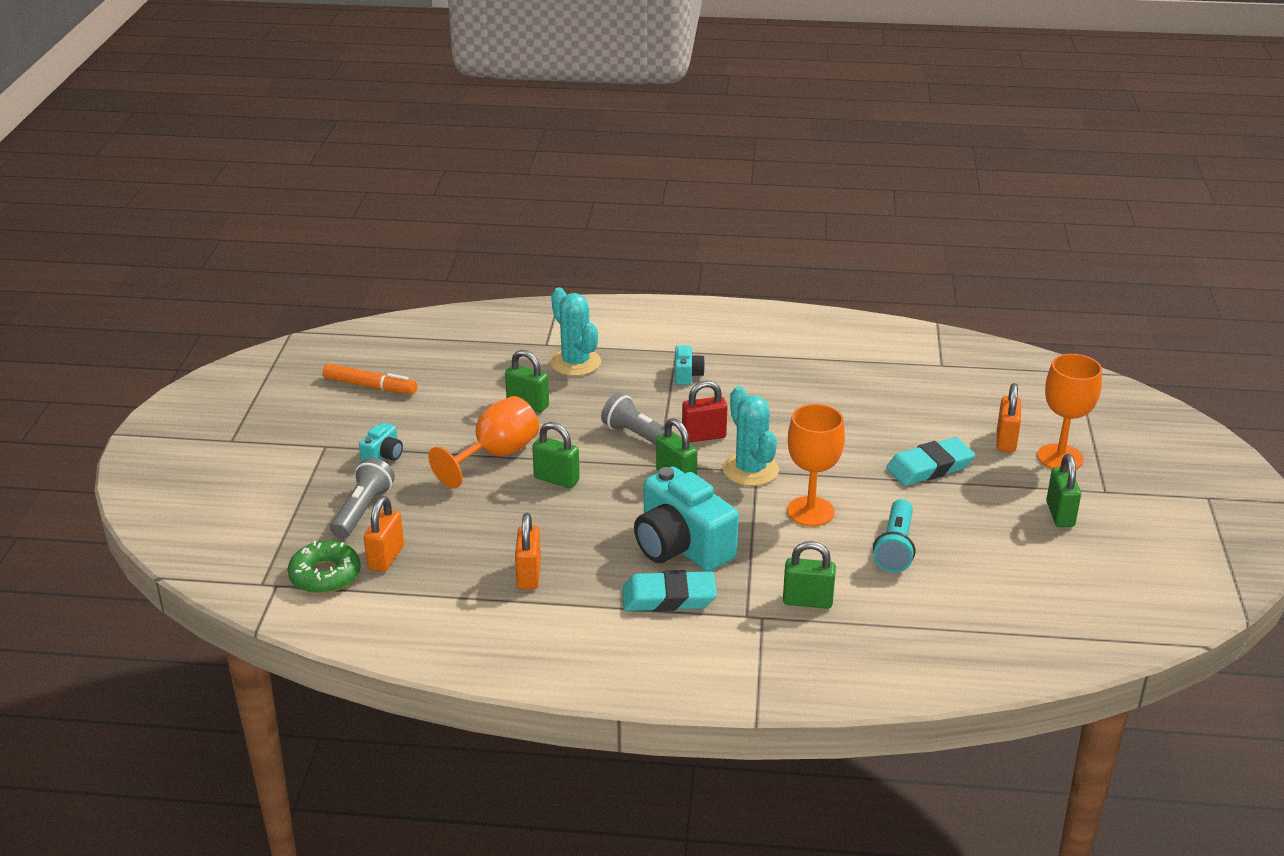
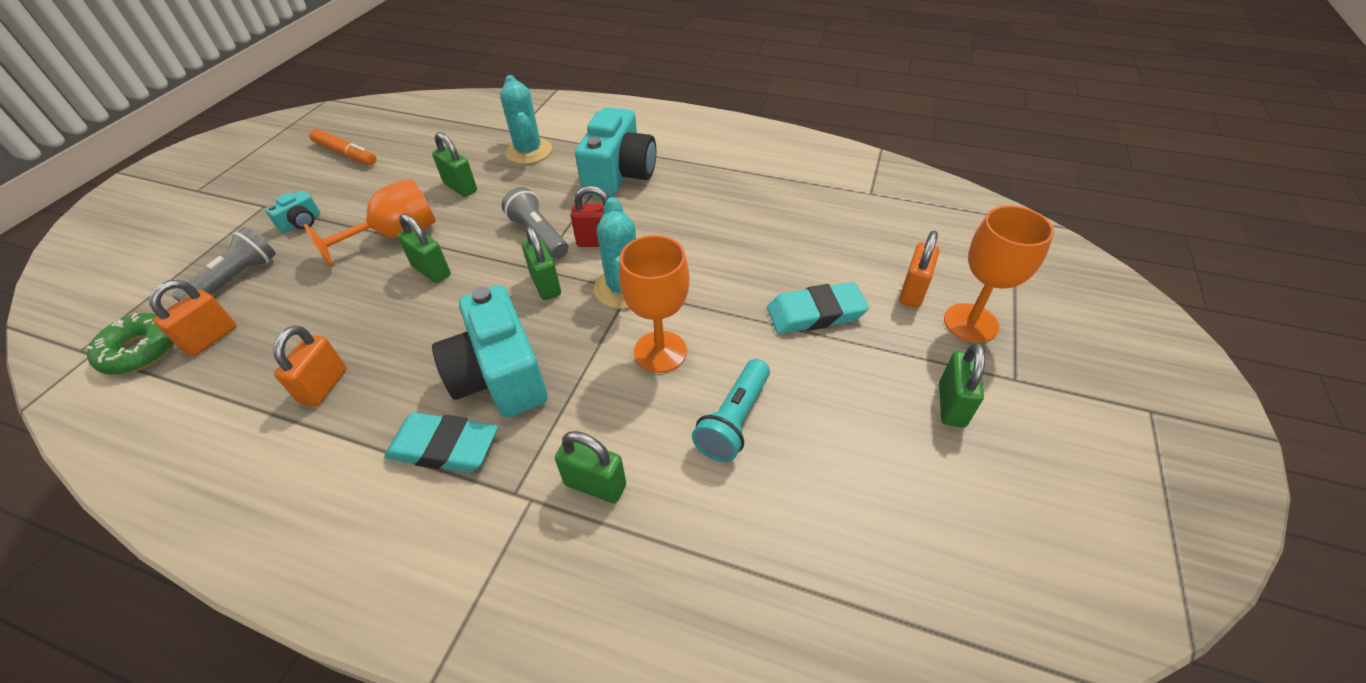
camera: 15 degrees right, 15 degrees up
turquoise camera [675,345,705,385] -> turquoise camera [575,107,656,198], size x2.20

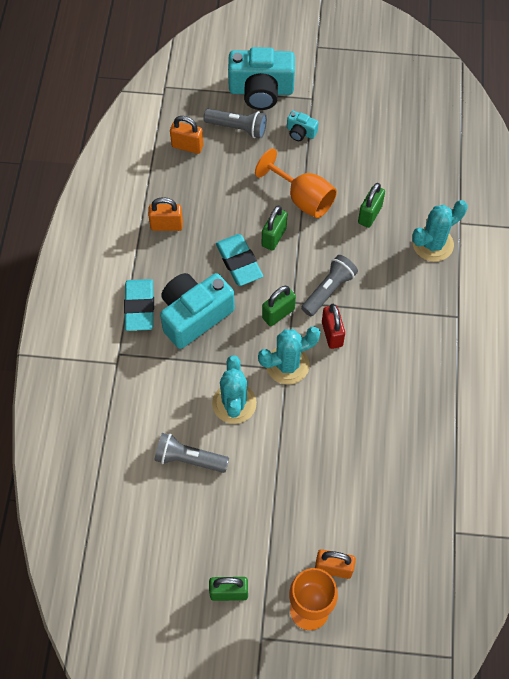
camera: 75 degrees right, 15 degrees up
green donut [87,313,174,375] -> none
orange marker [309,129,376,165] -> none
green padlock [555,431,626,503] -> none
turquoise camera [575,107,656,198] -> turquoise camera moved to [228,47,295,110]
orange goblet [619,235,690,373] -> turquoise cactus [212,355,257,424]
turquoise flashlight [692,359,770,462] -> grey flashlight [154,433,229,473]
turquoise eraser [767,282,869,334] -> turquoise eraser moved to [216,234,263,286]

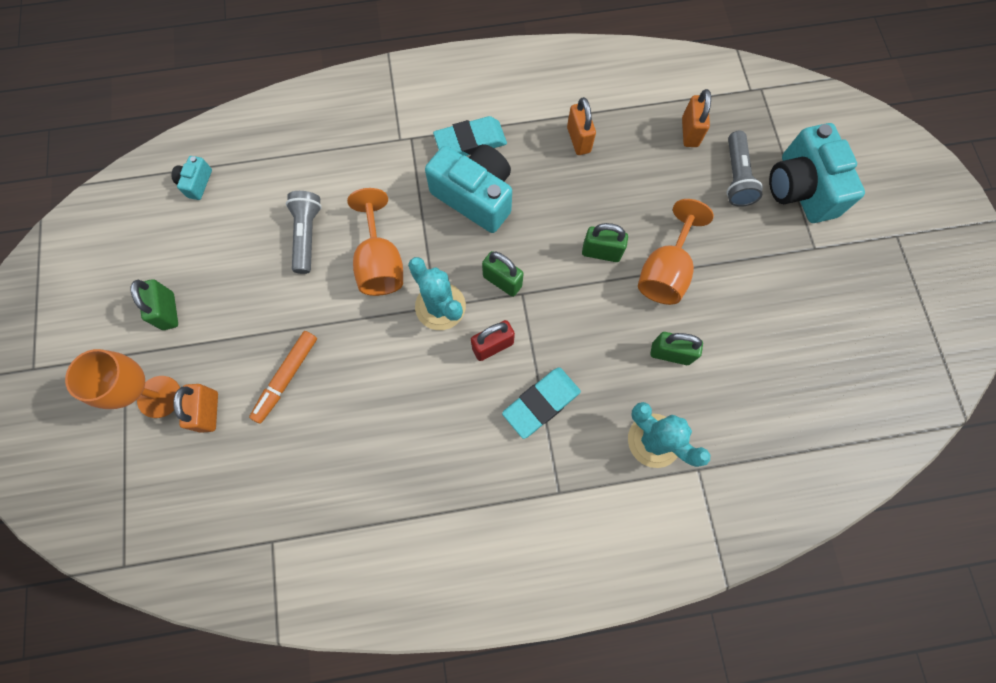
camera: 75 degrees right, 10 degrees up
turquoise cactus [212,355,257,424] -> orange goblet [347,188,403,296]
turquoise eraser [216,234,263,286] -> turquoise eraser moved to [502,367,581,439]
turquoise camera [287,111,319,141] -> turquoise camera moved to [171,156,212,200]
grey flashlight [301,255,358,316] -> none
none -> orange marker [249,331,317,424]

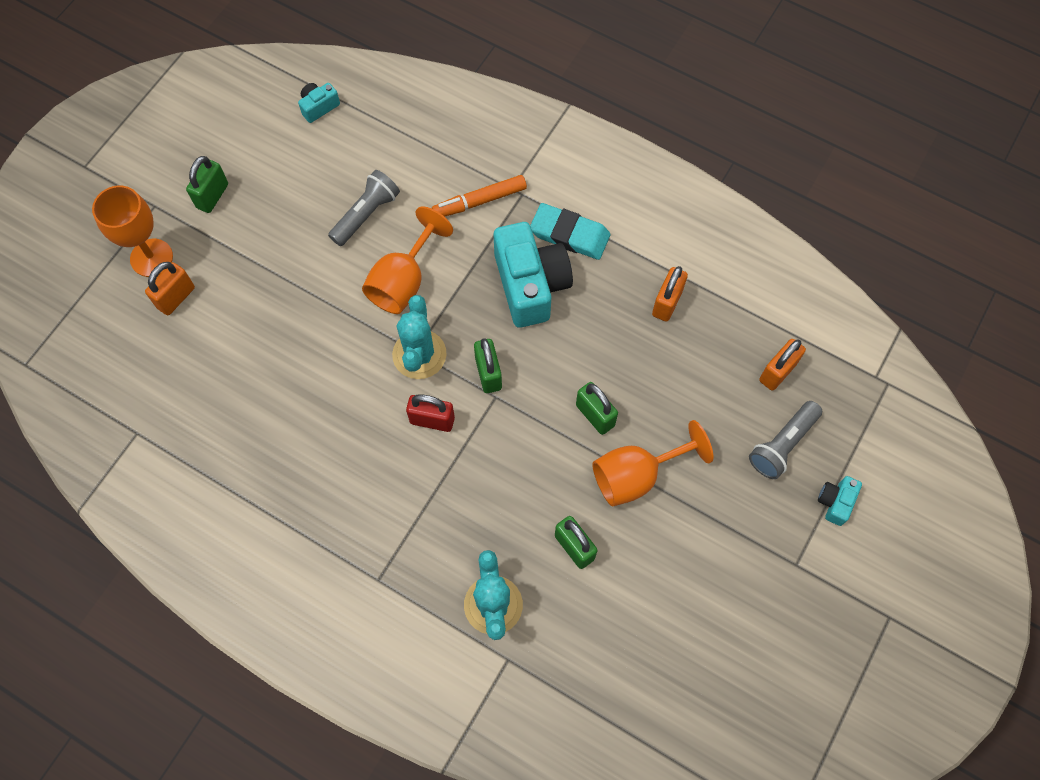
camera: 40 degrees right, 5 degrees down
orange marker [249,331,317,424] -> orange marker moved to [432,175,527,217]
turquoise eraser [502,367,581,439] -> none
turquoise camera [769,123,865,223] -> turquoise camera [818,476,862,526], size x0.45

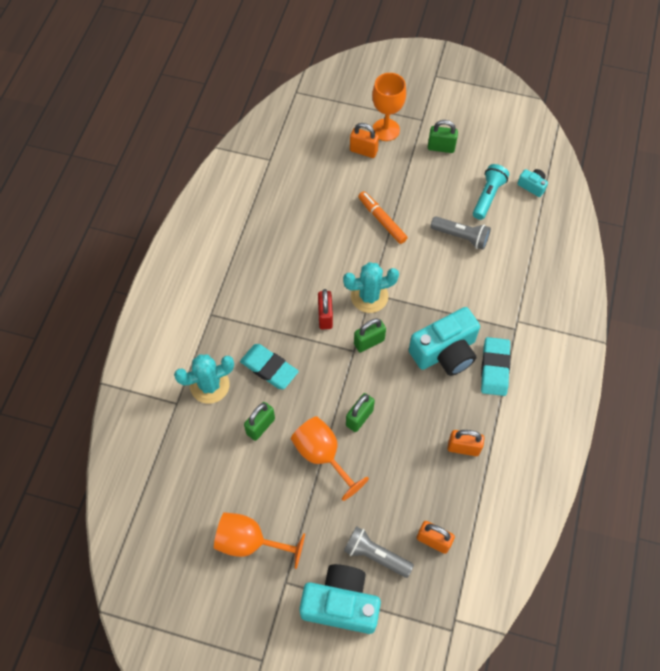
camera: 75 degrees right, 5 degrees down
orange goblet [362,206,453,314] -> orange goblet moved to [214,512,305,569]
orange marker [432,175,527,217] -> orange marker moved to [358,191,407,244]
turquoise camera [818,476,862,526] -> turquoise camera [299,564,381,634], size x2.20
none -> turquoise eraser [240,344,299,389]
none -> turquoise flashlight [473,164,509,220]

